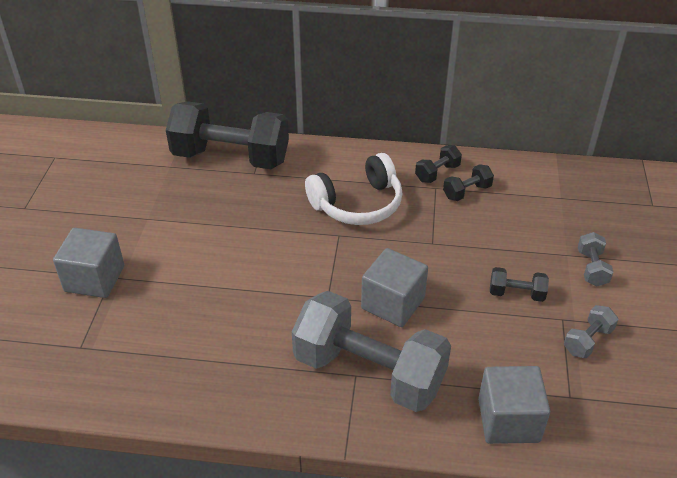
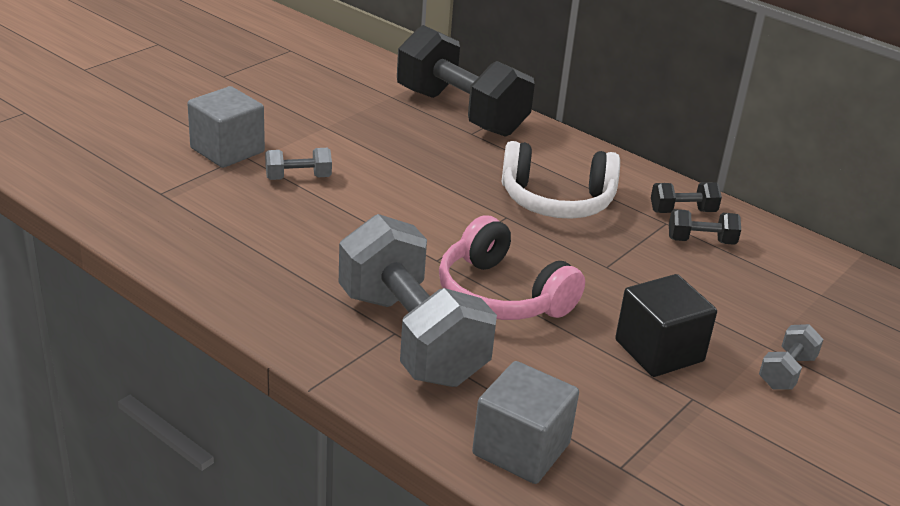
camera: 30 degrees right, 10 degrees down
grey cube [361,248,428,327] -> pink headphones [439,215,585,320]
black dumbbell [490,267,549,302] -> black cube [615,274,717,377]
grey dumbbell [564,305,618,358] -> grey dumbbell moved to [265,148,332,180]

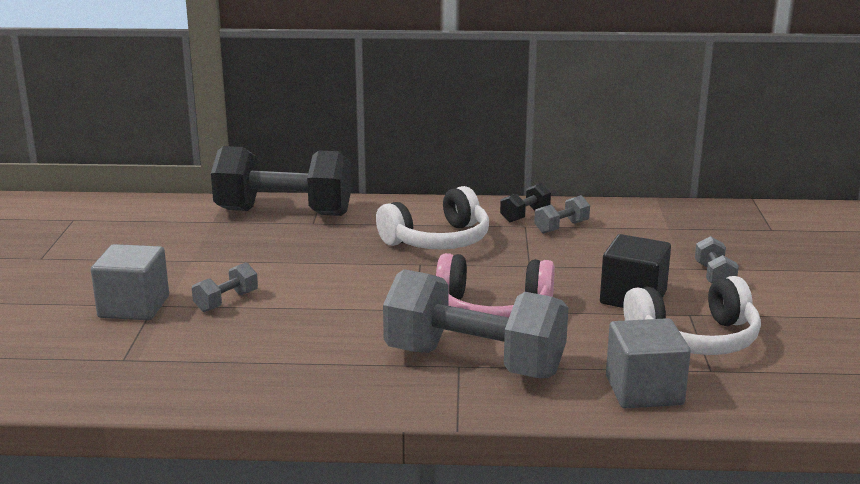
camera: 35 degrees left, 10 degrees down
black dumbbell [669,209,741,245] -> grey dumbbell [534,195,590,234]
none -> white headphones [623,276,761,355]

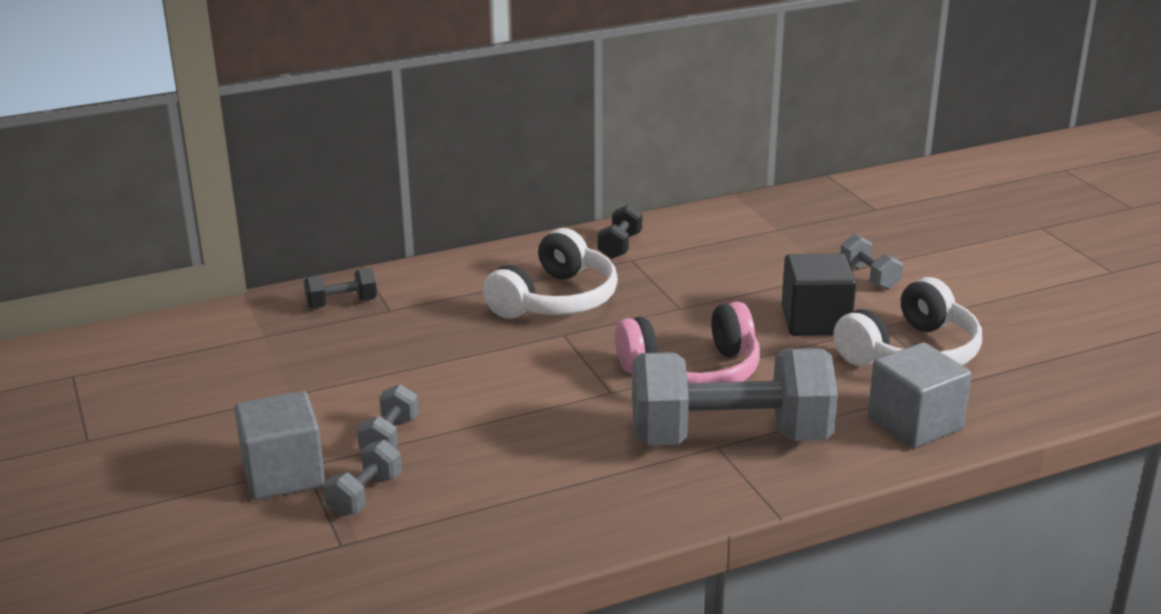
camera: 25 degrees left, 5 degrees up
black dumbbell [211,146,352,216] -> black dumbbell [304,268,377,309], size x0.41
grey dumbbell [534,195,590,234] -> grey dumbbell moved to [324,440,402,516]

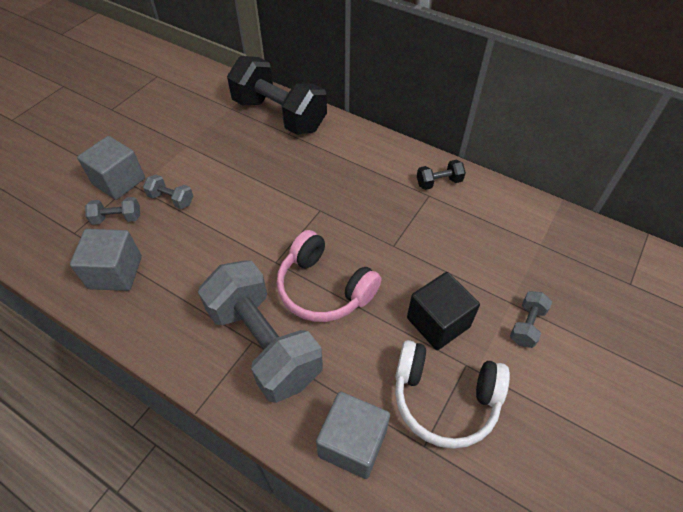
camera: 55 degrees right, 25 degrees up
black dumbbell [304,268,377,309] -> black dumbbell [227,56,327,135], size x2.41
grey dumbbell [357,384,419,449] -> grey dumbbell turned 45 degrees clockwise [143,175,193,209]
white headphones [483,228,618,319] -> none
none -> grey cube [70,229,142,291]

